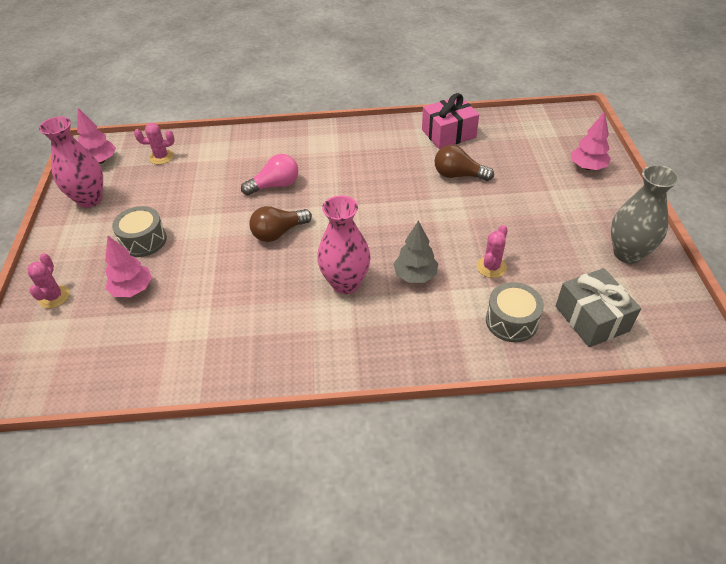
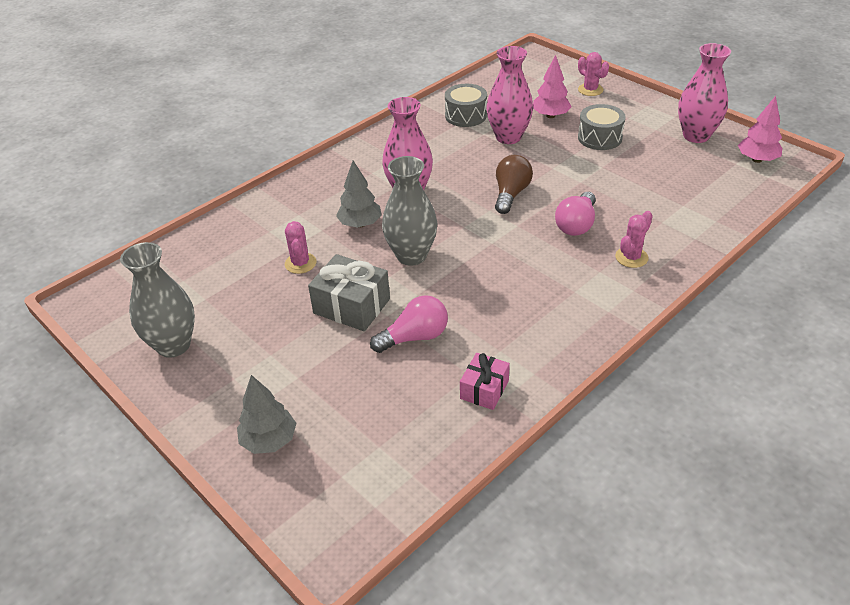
camera: 140 degrees right, 5 degrees down
pink cactus [134,123,174,164] -> pink cactus moved to [615,211,653,268]
pink gift [422,93,479,149] -> pink gift [460,353,510,410], size x0.62
brown light bulb [435,145,494,181] -> pink light bulb [370,295,448,353]
grey drum [486,282,544,342] -> grey drum moved to [445,84,487,127]
grey gift [556,268,641,347] -> grey gift moved to [308,254,390,331]
pink tree [571,111,611,170] -> grey tree [237,375,296,454]
none -> grey vase [382,156,438,266]
none -> pink vase [486,46,533,144]

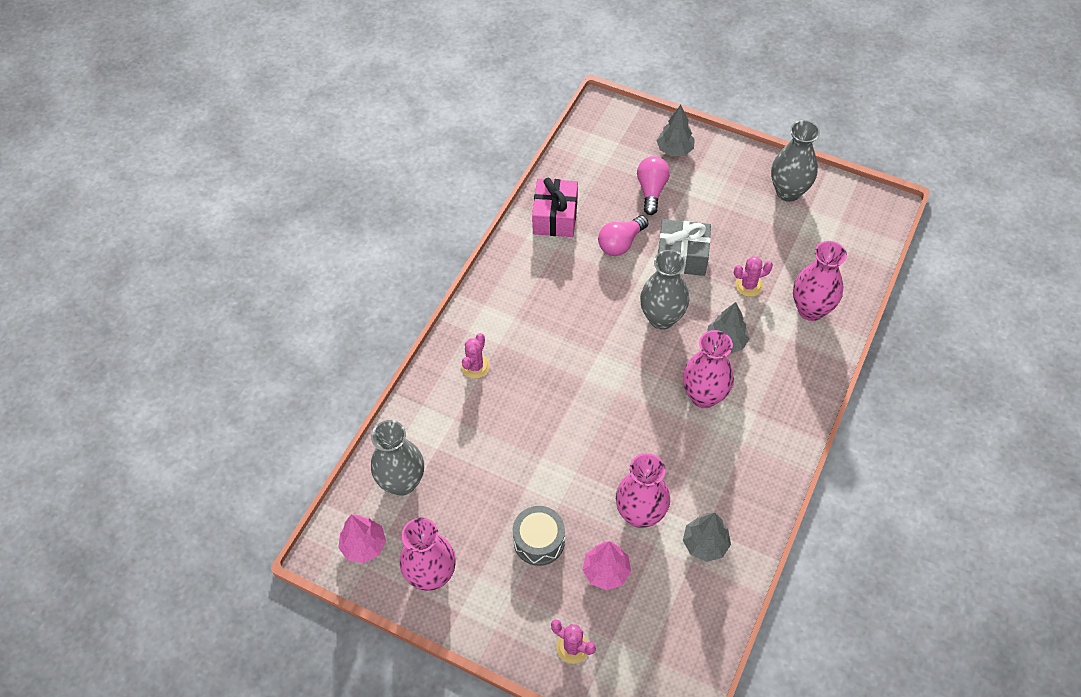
camera: 160 degrees right, 15 degrees up
pink cactus [285,221,317,274] -> pink cactus turned 75 degrees counterclockwise [734,256,773,297]
grey drum [445,84,487,127] -> grey tree [683,512,731,562]
pink gift [460,353,510,410] -> pink gift [532,178,578,237], size x1.60
brown light bulb [495,155,533,214] -> none
pink light bulb [555,192,596,236] -> pink light bulb moved to [637,156,670,215]
none -> grey vase [371,420,424,496]
none -> pink vase [793,241,847,321]

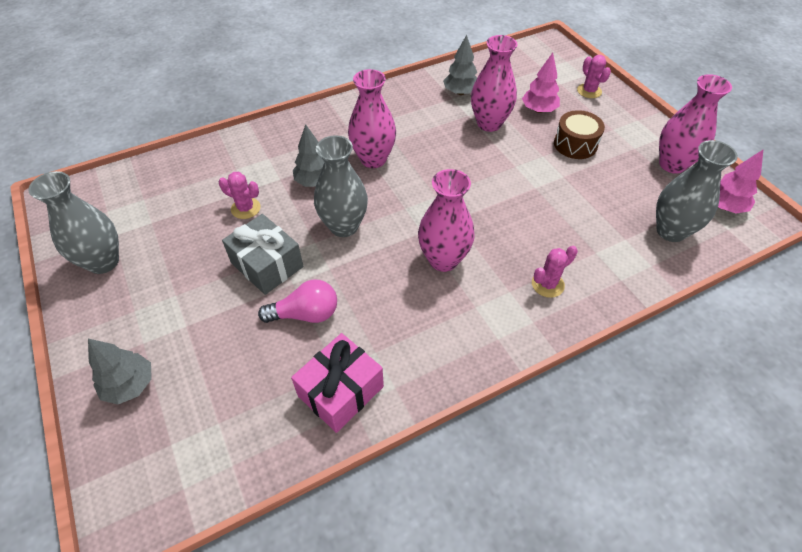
camera: 145 degrees left, 5 degrees down
grey drum [513,506,565,566] -> brown drum [554,110,605,159]
pink light bulb [637,156,670,215] -> none
pink vase [793,241,847,321] -> pink vase moved to [418,169,475,272]

